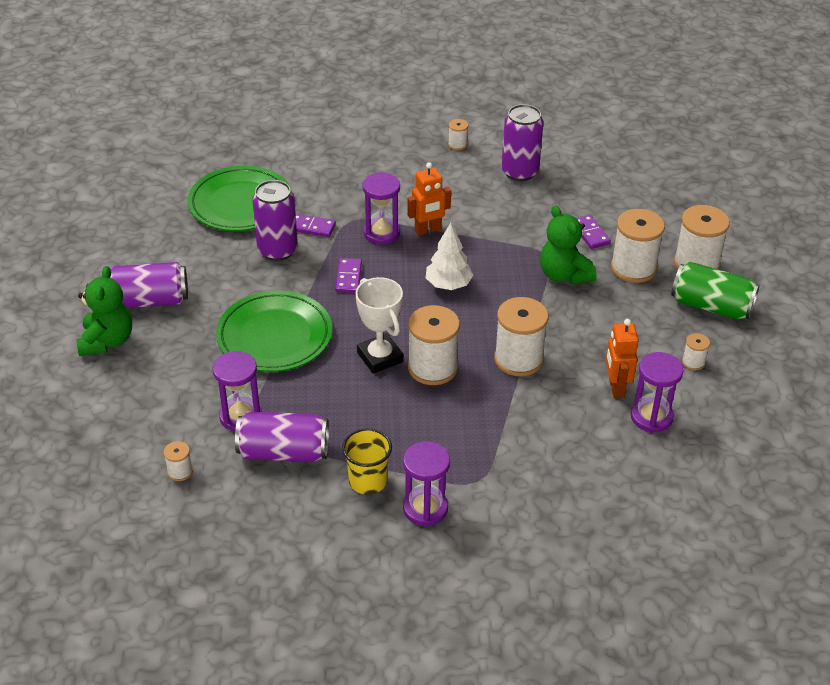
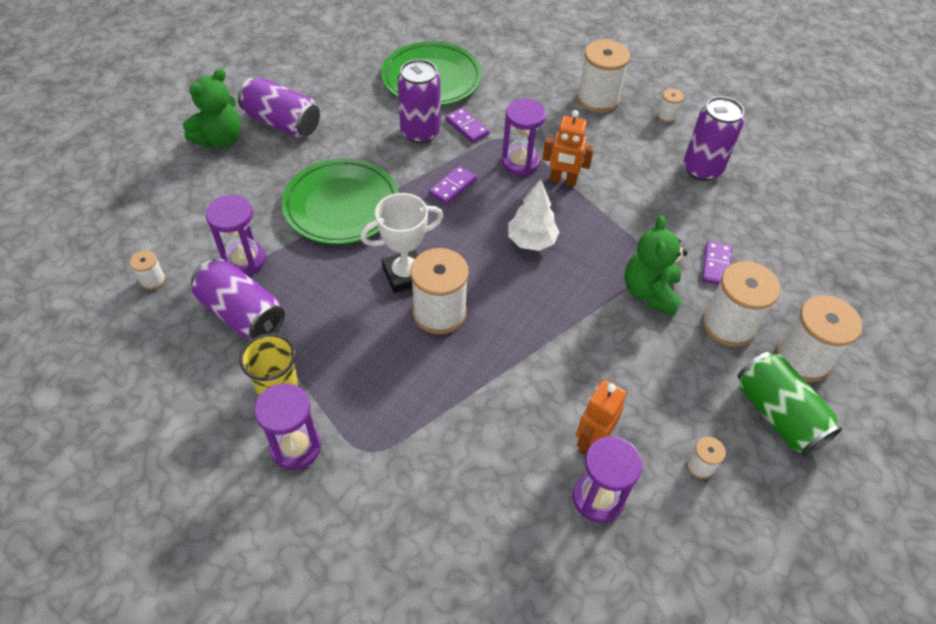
camera: 35 degrees right, 10 degrees up
white trophy [355,277,403,374] -> white trophy turned 60 degrees clockwise [360,193,443,293]
white spool [494,297,548,377] -> white spool moved to [577,40,630,113]

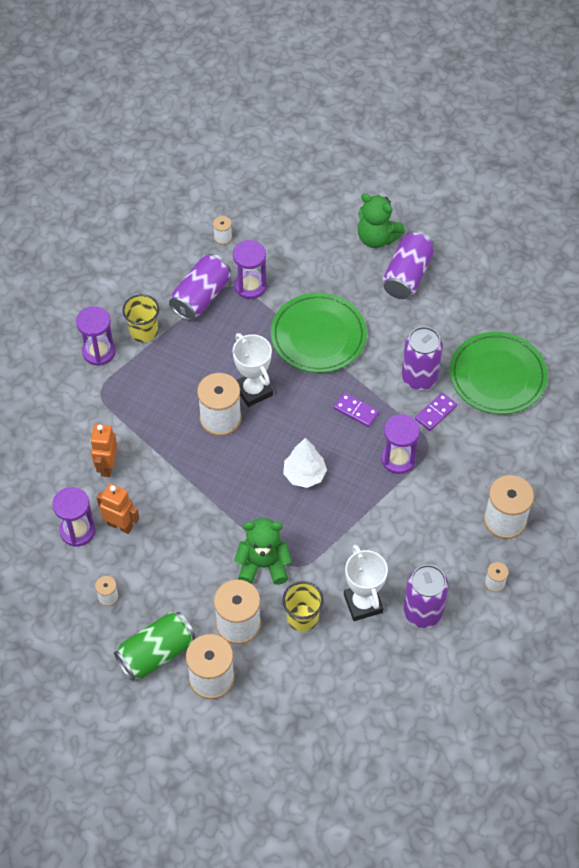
camera: 85 degrees right, 5 degrees up
orange robot [542,110,594,186] -> orange robot moved to [90,424,118,477]
purple domino [702,241,732,285] -> yellow cup [282,581,324,632]
none -> white trophy [344,545,388,621]

